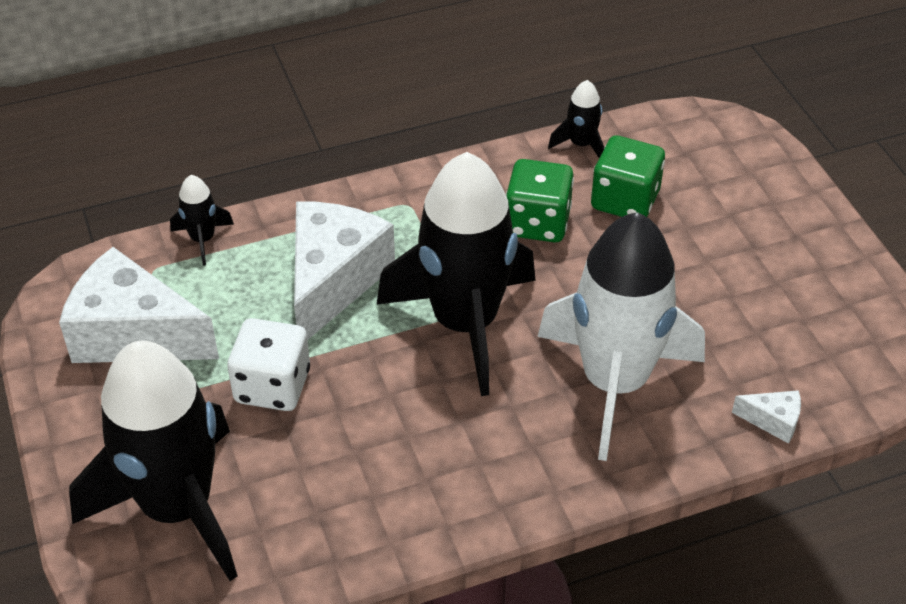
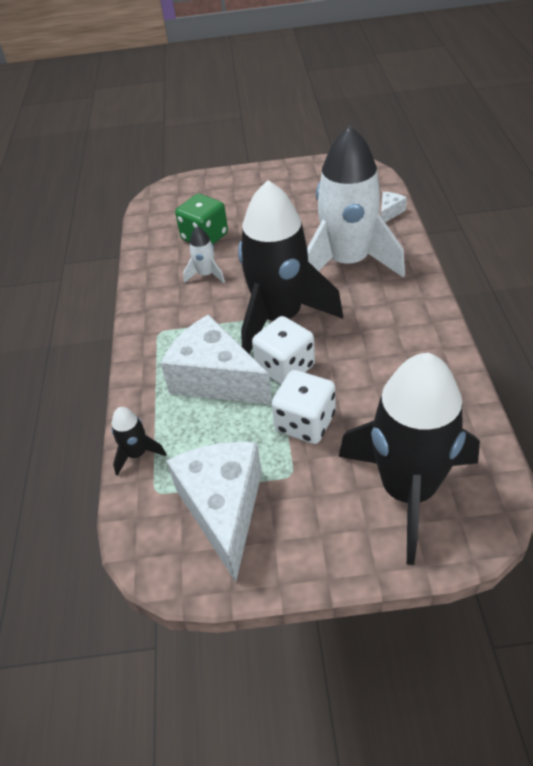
camera: 70 degrees left, 0 degrees up
white cheese [59,247,219,363] -> white cheese turned 135 degrees clockwise [167,442,262,582]
green dice [506,159,574,243] -> white rocket [183,227,225,283]
black rocket [548,80,605,158] -> none
none -> white dice [252,316,315,385]

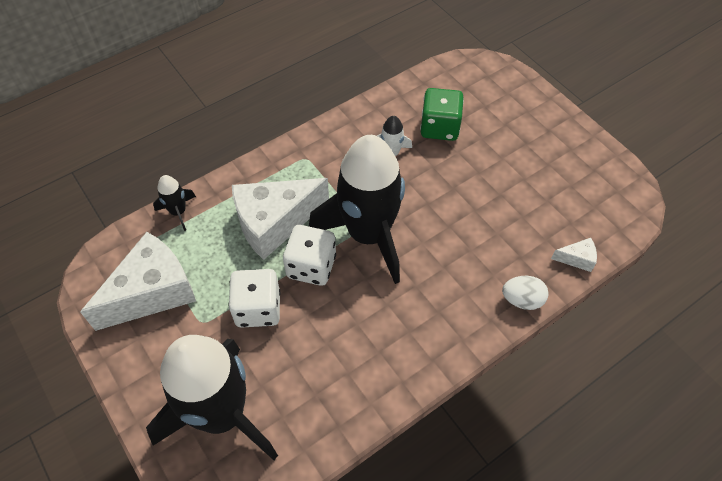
camera: 55 degrees right, 10 degrees up
white cheese [160,314,272,405] -> white cheese turned 120 degrees counterclockwise [232,178,329,260]
white rocket [307,126,405,278] -> none
none -> white egg [502,276,549,310]

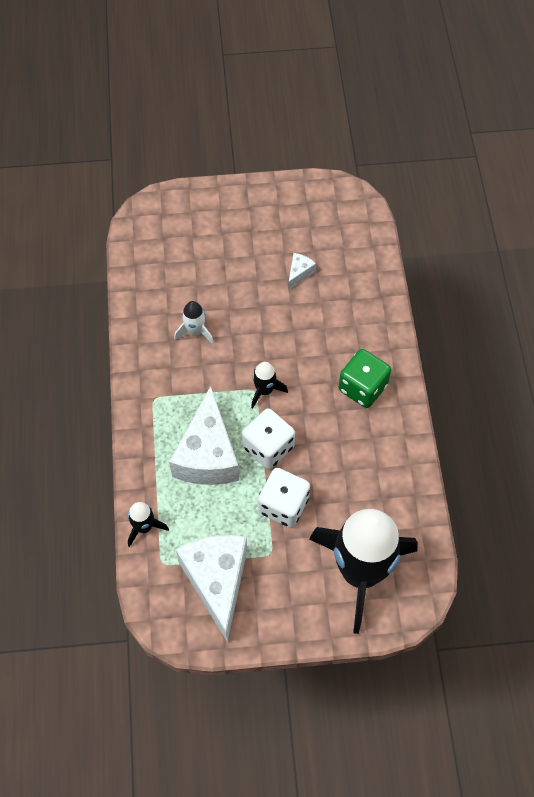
camera: 60 degrees left, 5 degrees up
black rocket [309,135,405,284] -> black rocket [251,362,288,408], size x0.41
green dice [420,88,464,141] -> green dice moved to [339,349,391,408]
white egg [502,276,549,310] -> none
white cheese [551,238,597,272] -> white cheese moved to [288,253,316,290]

